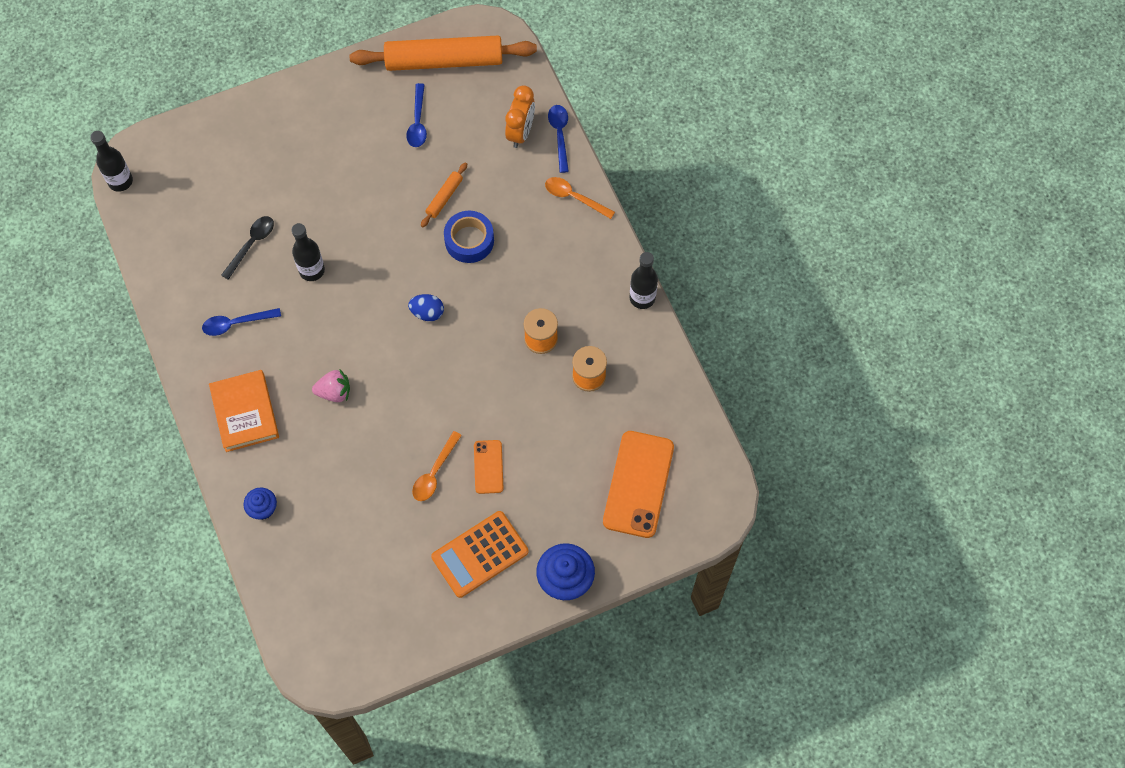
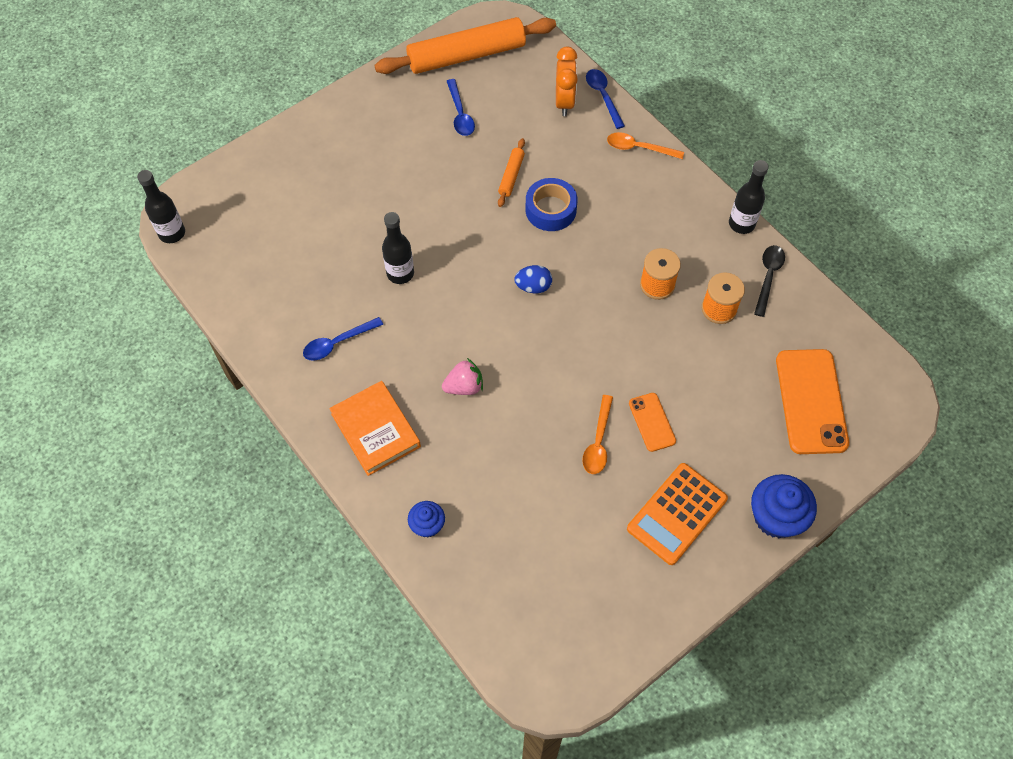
camera: 15 degrees left, 5 degrees down
black spoon [221,216,274,280] -> black spoon moved to [754,245,785,317]

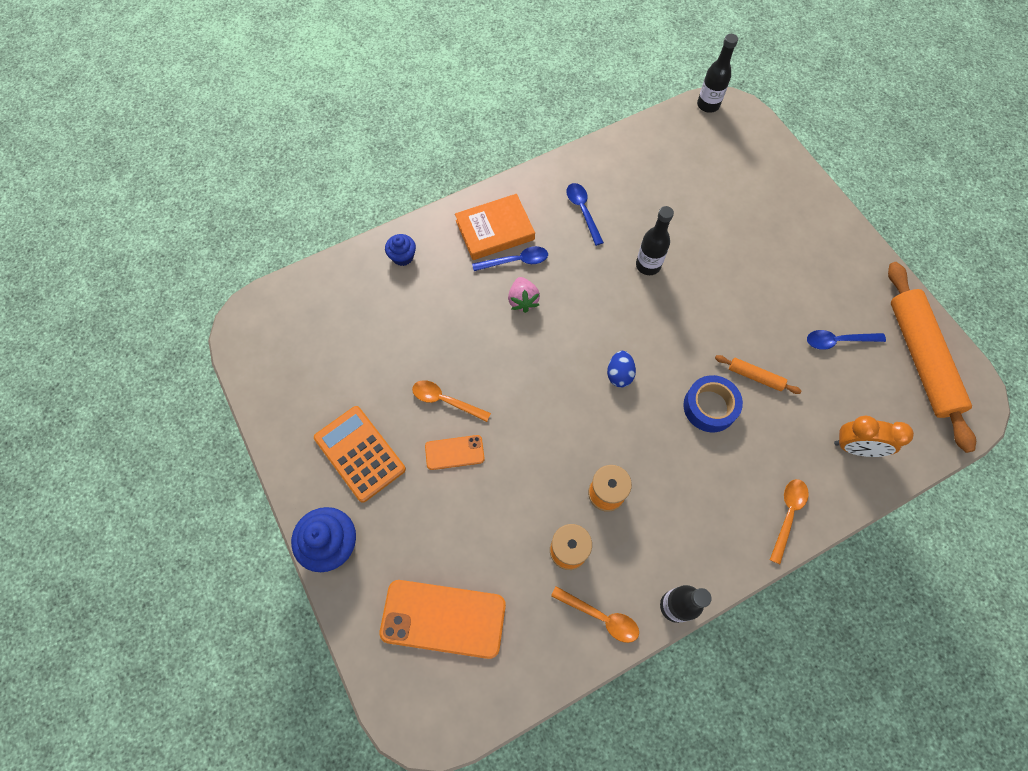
camera: 100 degrees right, 5 degrees up
blue spoon [586,69,625,129] -> blue spoon moved to [472,246,548,271]
black spoon [754,245,785,317] -> orange spoon [551,586,639,643]

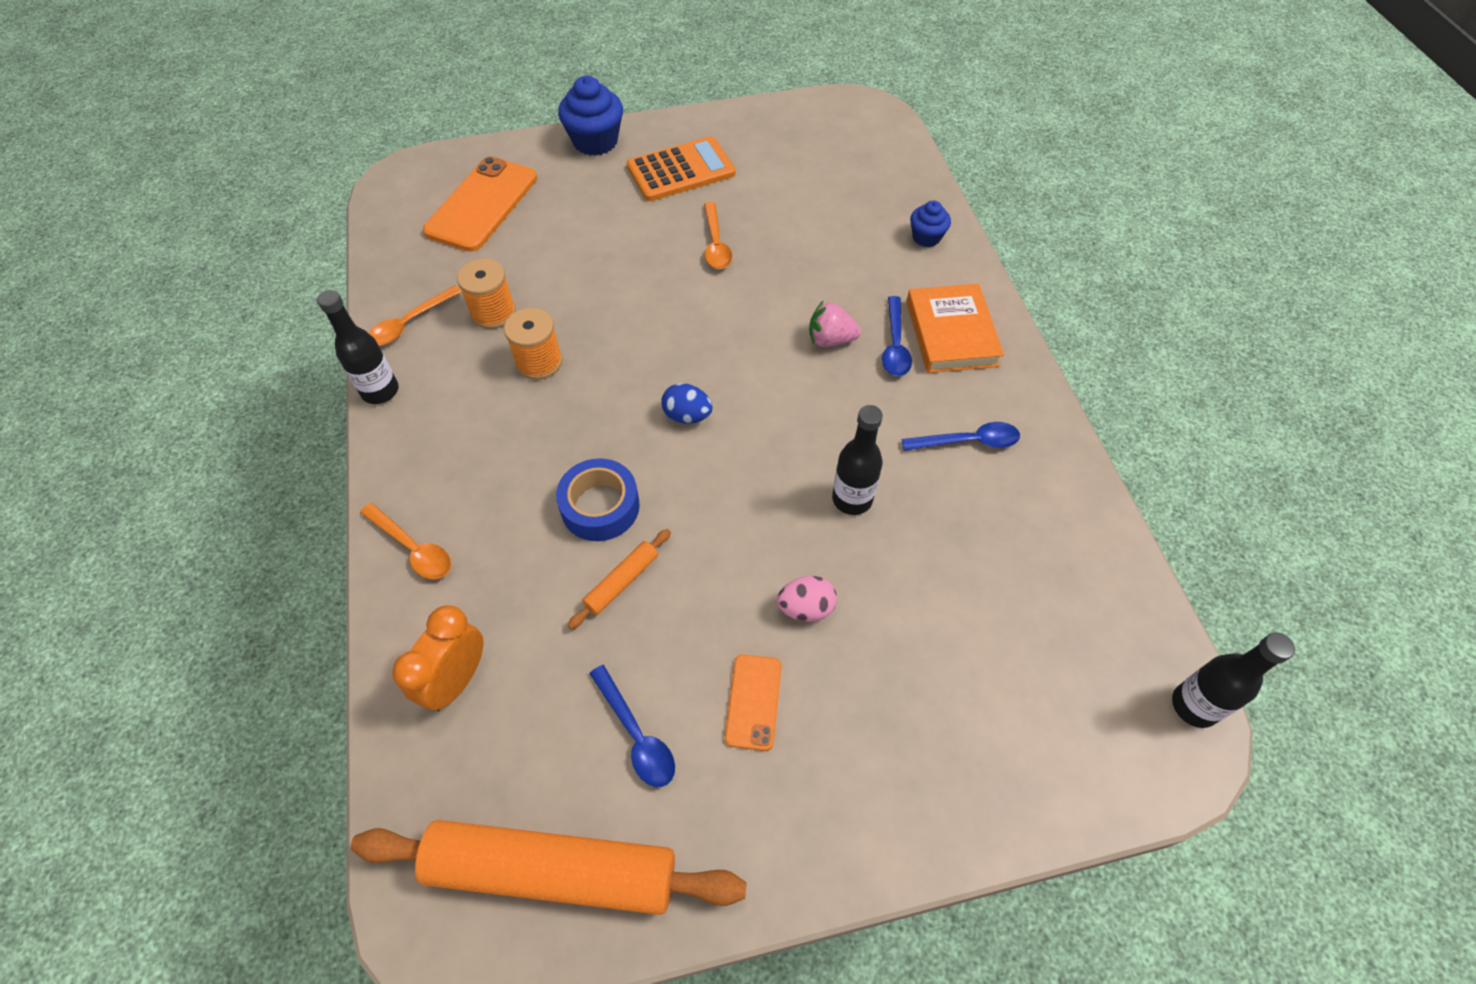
camera: 105 degrees right, 10 degrees down
orange spoon [412,380,491,422] -> orange spoon turned 135 degrees clockwise [704,202,732,269]
orange phone [425,435,485,470] -> orange phone moved to [725,654,782,751]
blue spoon [807,330,886,350] -> blue spoon turned 135 degrees clockwise [589,665,675,787]
none -> pink egg [777,576,837,622]

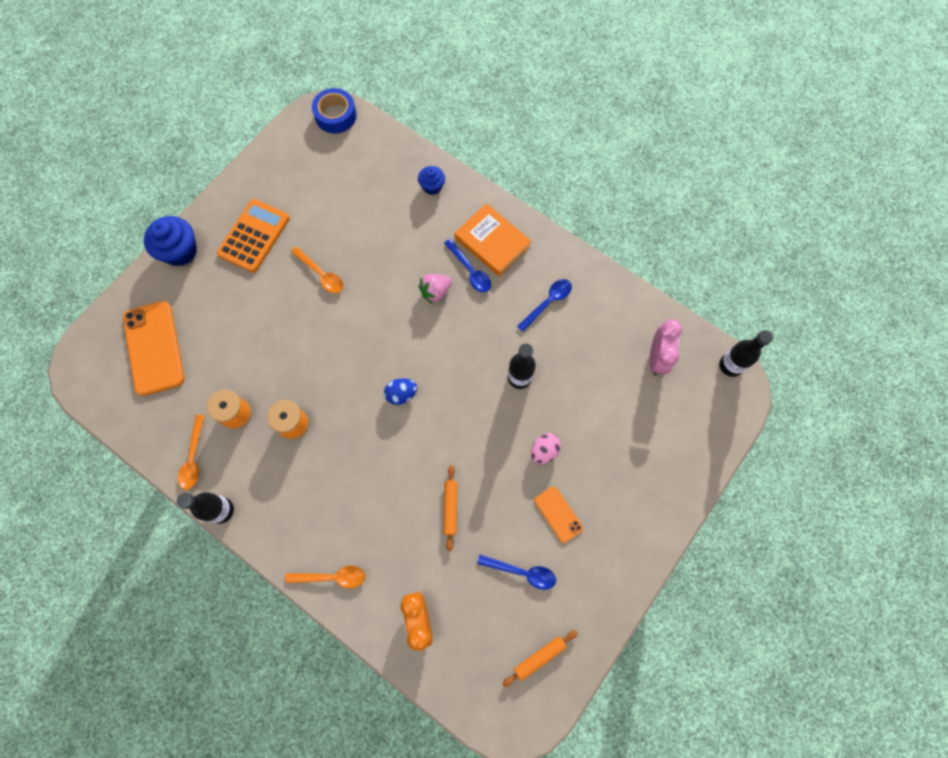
camera: 40 degrees left, 15 degrees up
orange rolling pin [351,820,747,915] -> orange rolling pin [502,630,578,687], size x0.43
blue tape [556,458,640,541] -> blue tape moved to [312,88,357,134]
none -> pink clock [649,319,682,376]

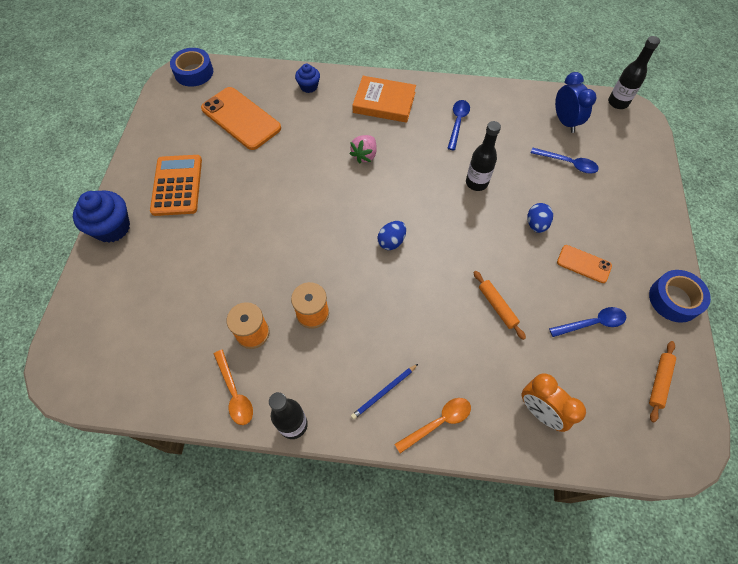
camera: 30 degrees left, 10 degrees down
orange phone [123,301,185,396] -> orange phone moved to [201,87,281,150]
orange spoon [291,246,343,293] -> none
blue spoon [444,239,491,292] -> blue spoon moved to [531,148,599,173]
pink egg [531,433,561,464] -> blue egg [527,203,553,233]
pink clock [649,319,682,376] -> blue clock [555,72,596,133]
none -> blue pencil [351,364,418,420]
none -> blue tape [649,270,711,323]

